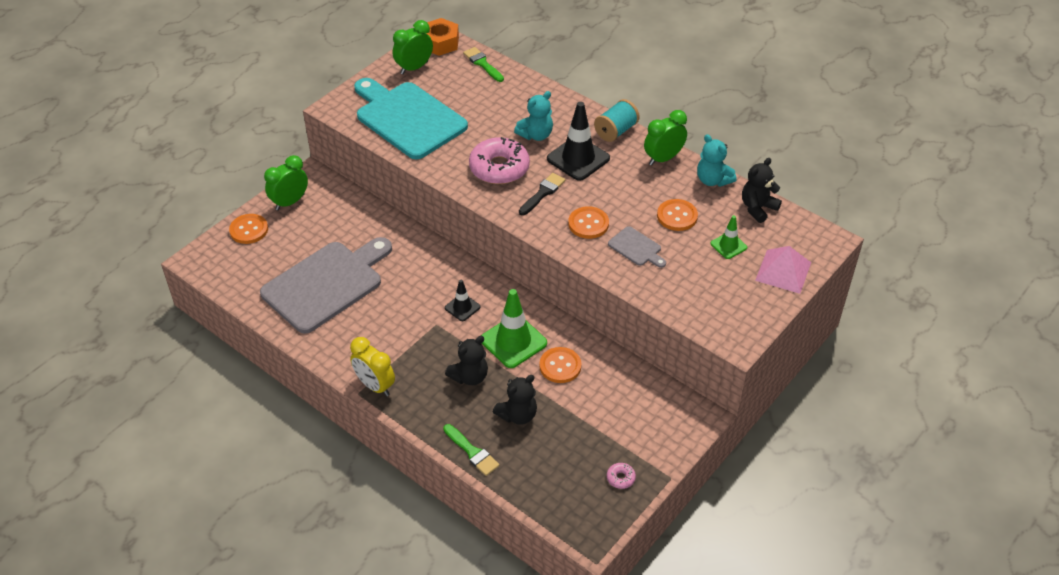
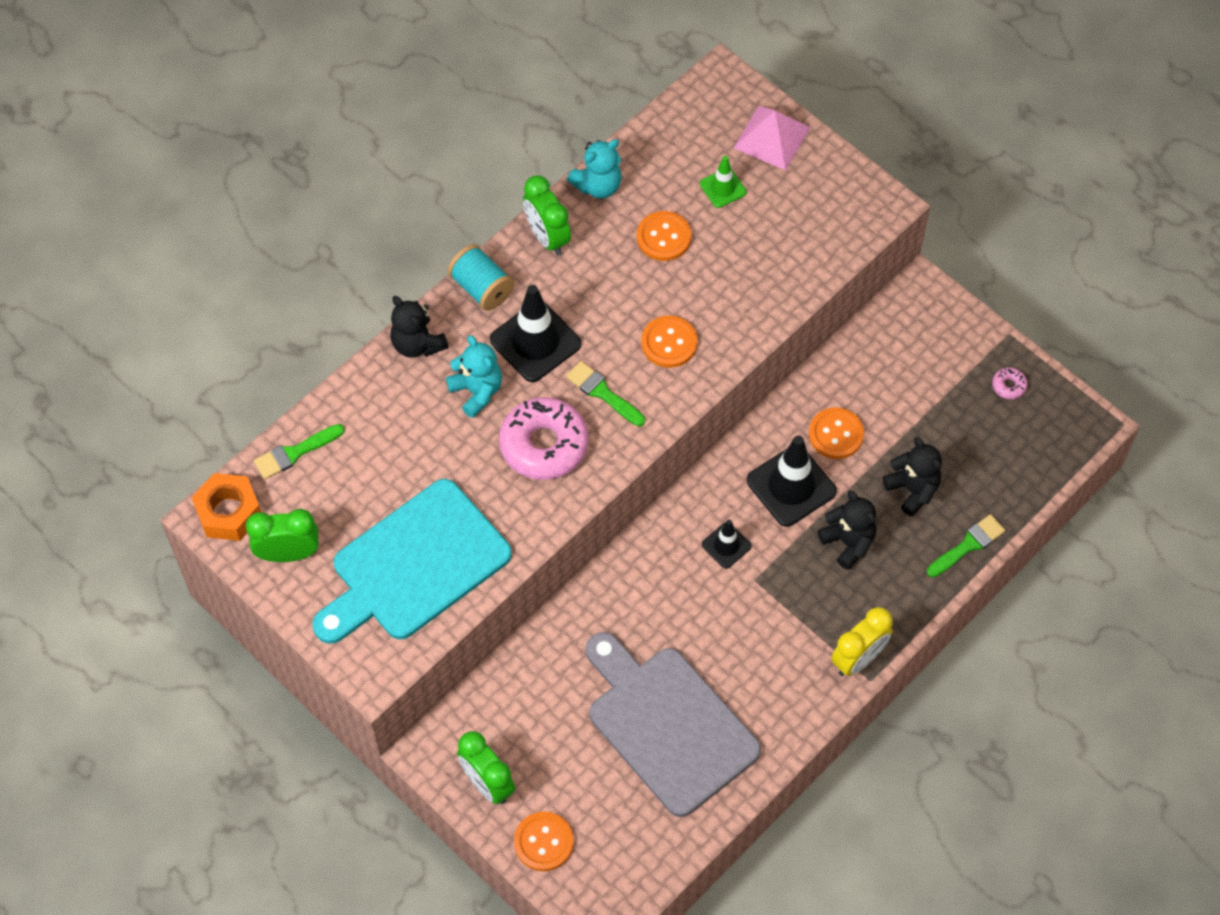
camera: 85 degrees left, 15 degrees up
green clock [393,20,433,74] -> green clock turned 120 degrees clockwise [246,509,319,562]
green traffic cone [481,289,547,368] -> black traffic cone [747,435,837,527]
black brush [519,173,566,216] -> green brush [566,361,645,426]
grey cutting board [608,226,666,268] -> none
black teddy bear [742,158,782,223] -> black teddy bear moved to [390,296,449,358]

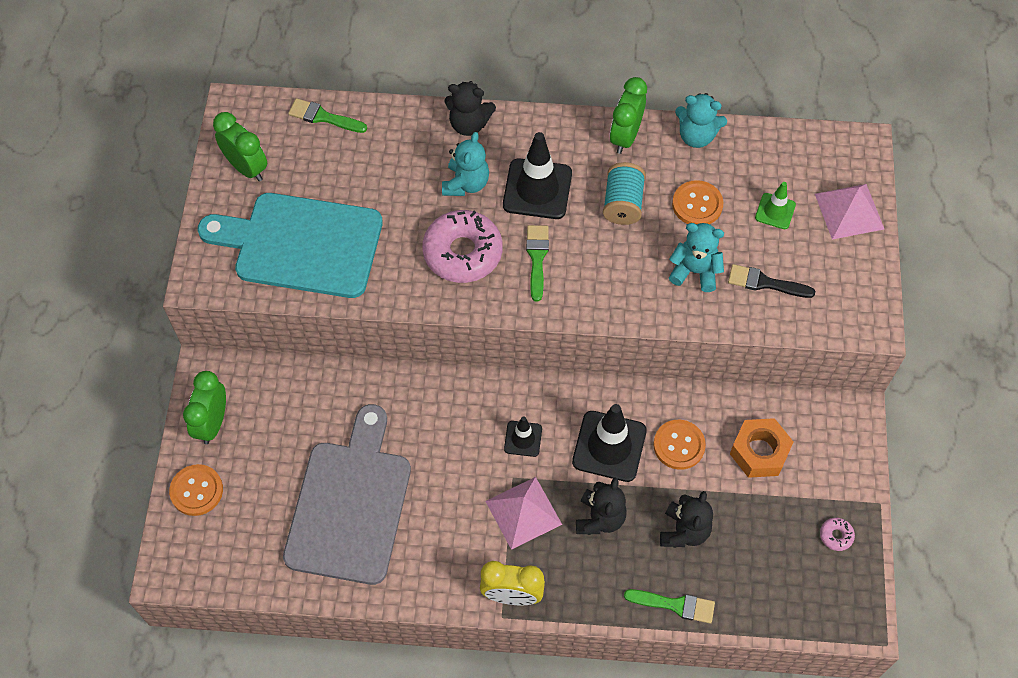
camera: 50 degrees right, 0 degrees up
orange nut [192,473,261,541] -> orange nut moved to [730,418,793,478]
black teddy bear [390,296,449,358] -> black teddy bear turned 90 degrees counterclockwise [444,81,496,136]
turquoise spool [447,244,514,311] -> turquoise spool moved to [603,162,646,225]
orange button [641,316,697,368] -> none
none -> pink pyramid [485,477,562,550]
none -> turquoise teddy bear [669,223,724,292]
none -> black brush [728,264,815,298]

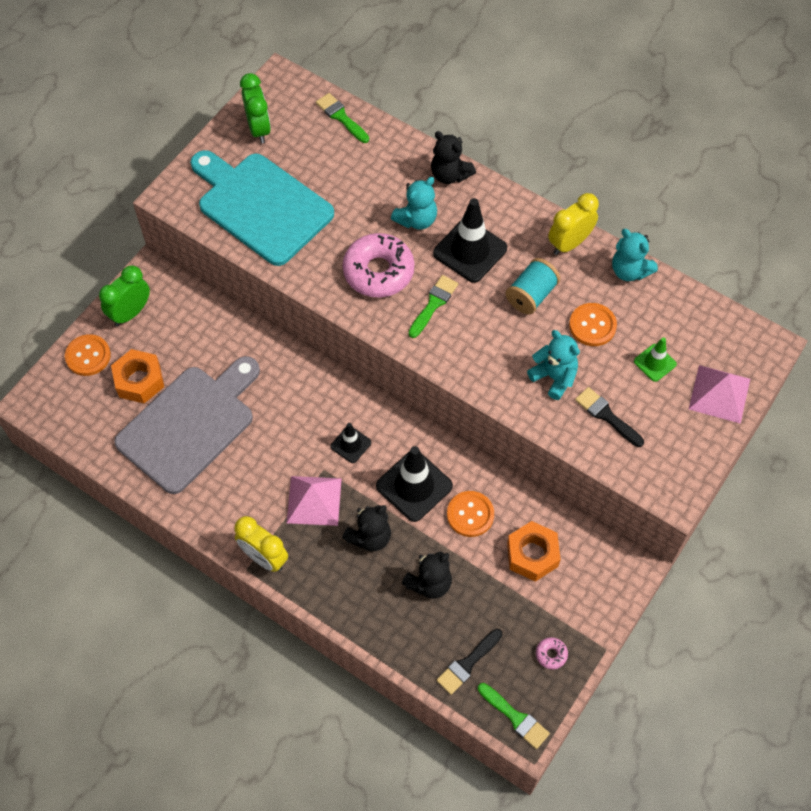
camera: 30 degrees right, 0 degrees up
green clock [610,77,647,154] -> yellow clock [548,193,599,255]
green brush [624,589,715,624] -> green brush moved to [478,683,550,749]
none -> orange nut [111,349,164,403]
none -> black brush [437,629,503,695]

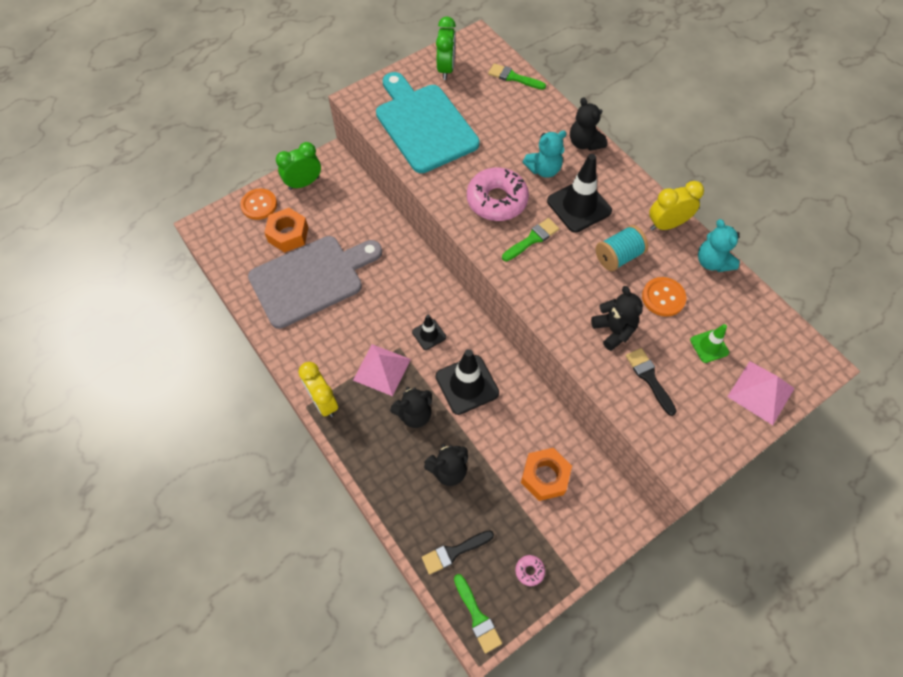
camera: 20 degrees right, 0 degrees up
green brush [316,93,369,143] -> green brush turned 45 degrees counterclockwise [488,63,546,90]
orange button [447,491,494,537] -> none
turquoise teddy bear [527,330,580,400] -> black teddy bear [591,286,643,351]

